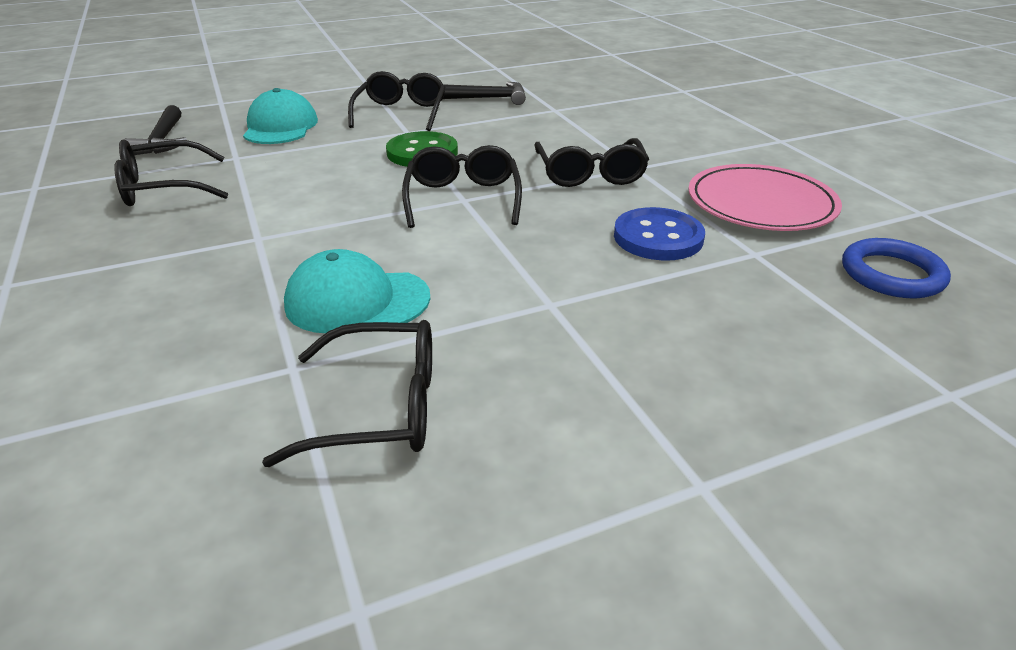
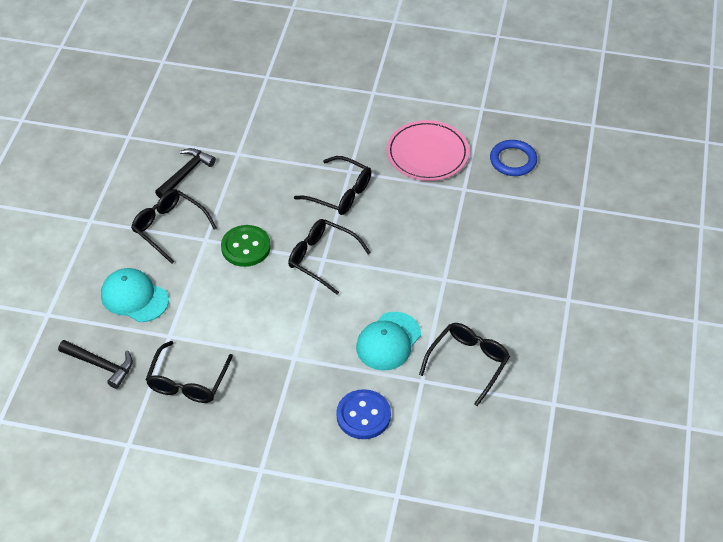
camera: 55 degrees left, 15 degrees up
blue button [614,207,705,261] -> blue button moved to [336,389,391,439]

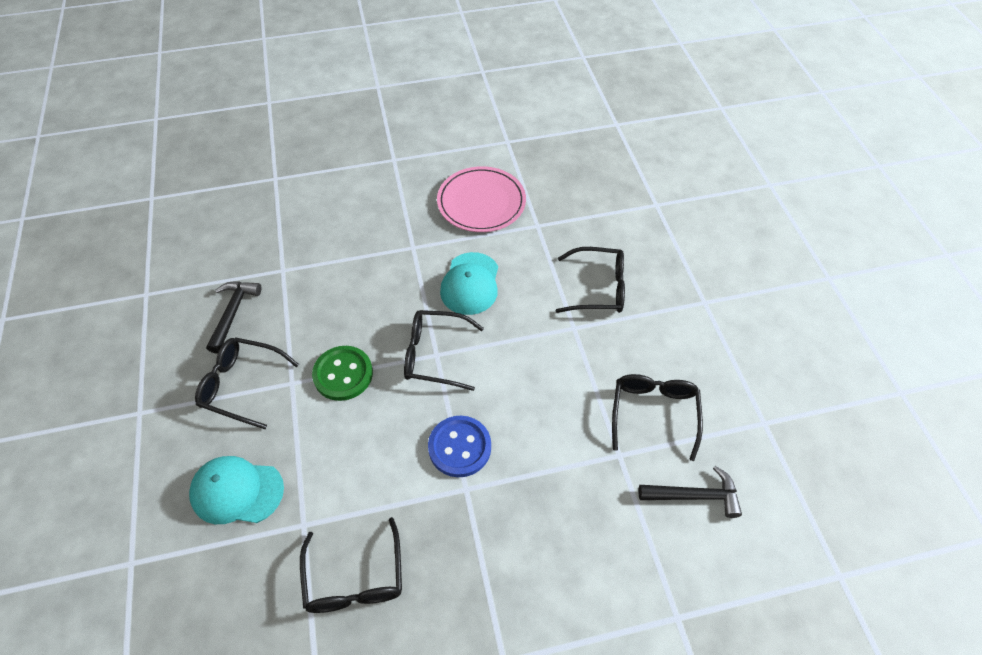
camera: 25 degrees left, 5 degrees up
black hammer [58,340,133,389] -> black hammer moved to [639,466,742,518]
black glasses [294,156,371,215] -> black glasses moved to [556,247,625,313]
blue button [336,389,391,439] -> blue button moved to [428,416,491,477]
turquoise cap [356,312,421,370] -> turquoise cap moved to [440,252,498,315]
blue ring [490,140,537,176] -> none

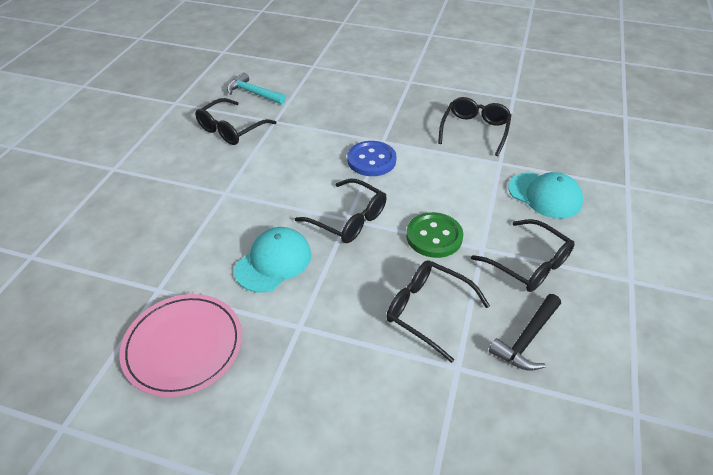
camera: 150 degrees left, 10 degrees down
black glasses [556,247,625,313] -> black glasses moved to [386,260,490,363]
black hammer [639,466,742,518] -> turquoise hammer [227,72,286,105]

